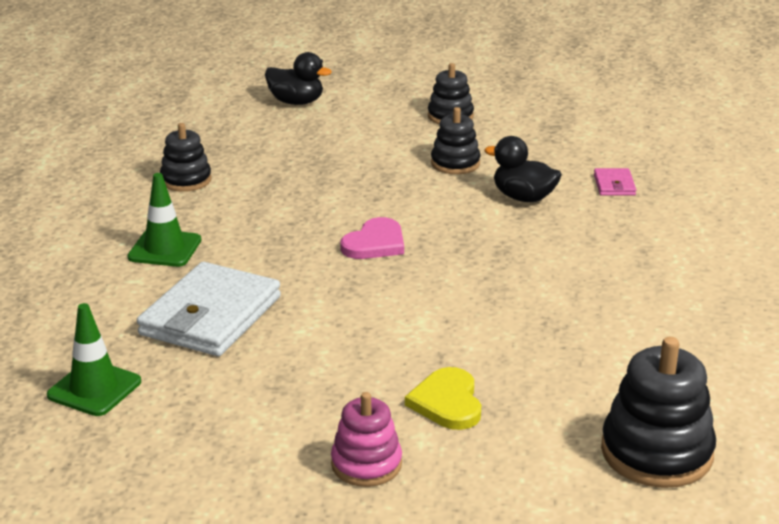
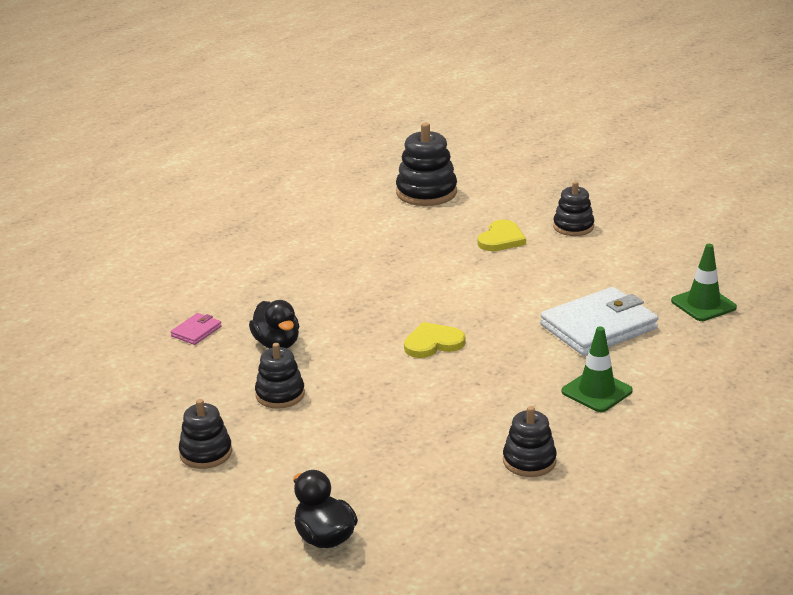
camera: 145 degrees left, 0 degrees up
pink stacking toy [331,392,402,487] -> black stacking toy [553,181,594,236]
pink heart [340,217,404,259] -> yellow heart [404,322,466,358]

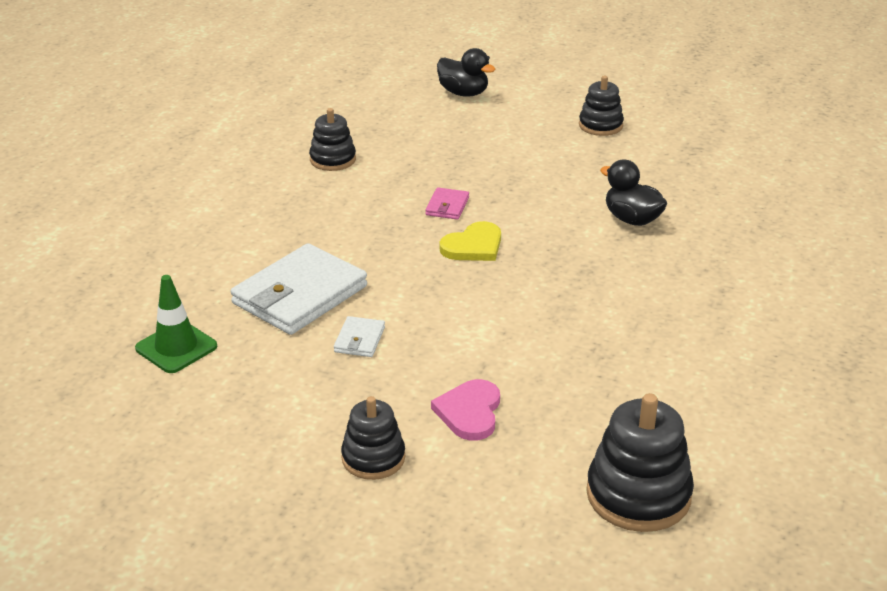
camera: 160 degrees right, 5 degrees up
pink wallet [171,313,222,345] -> pink wallet moved to [425,187,469,220]
black stacking toy [255,343,305,409] -> none
yellow heart [477,220,526,251] -> pink heart [431,379,500,441]
green traffic cone [562,326,633,412] -> none
none -> white wallet [334,316,385,357]

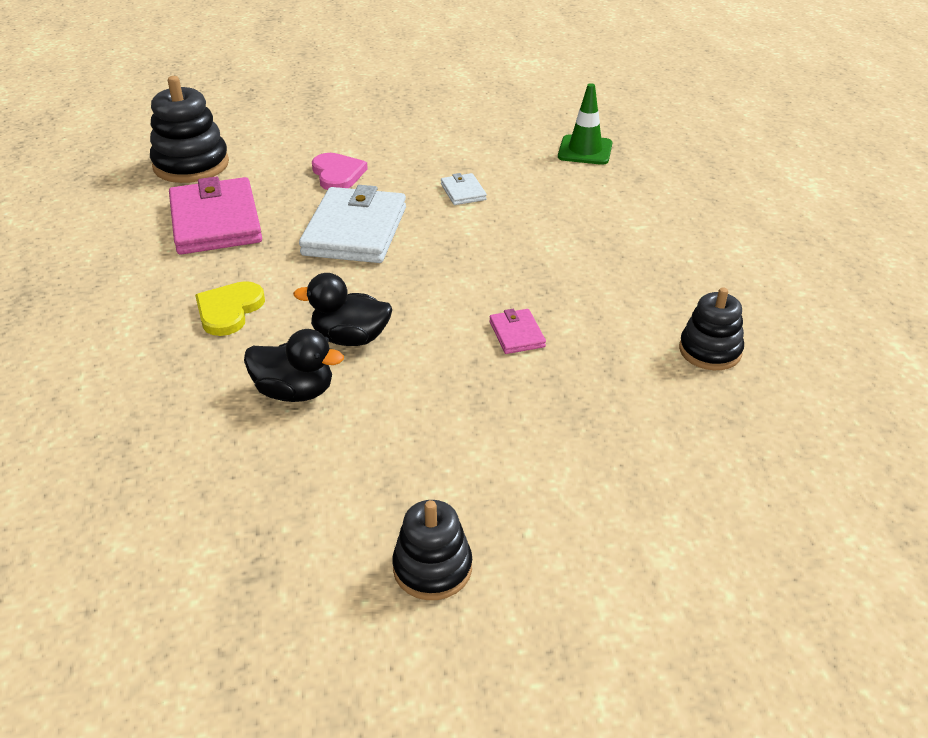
camera: 150 degrees right, 5 degrees up
white wallet [231,243,367,335] -> white wallet moved to [299,185,406,263]
black stacking toy [341,396,405,480] -> none
black duck [437,48,495,97] -> black duck moved to [293,273,392,346]
yellow heart [439,221,501,261] -> yellow heart moved to [195,281,265,336]
none -> pink wallet [169,176,262,255]

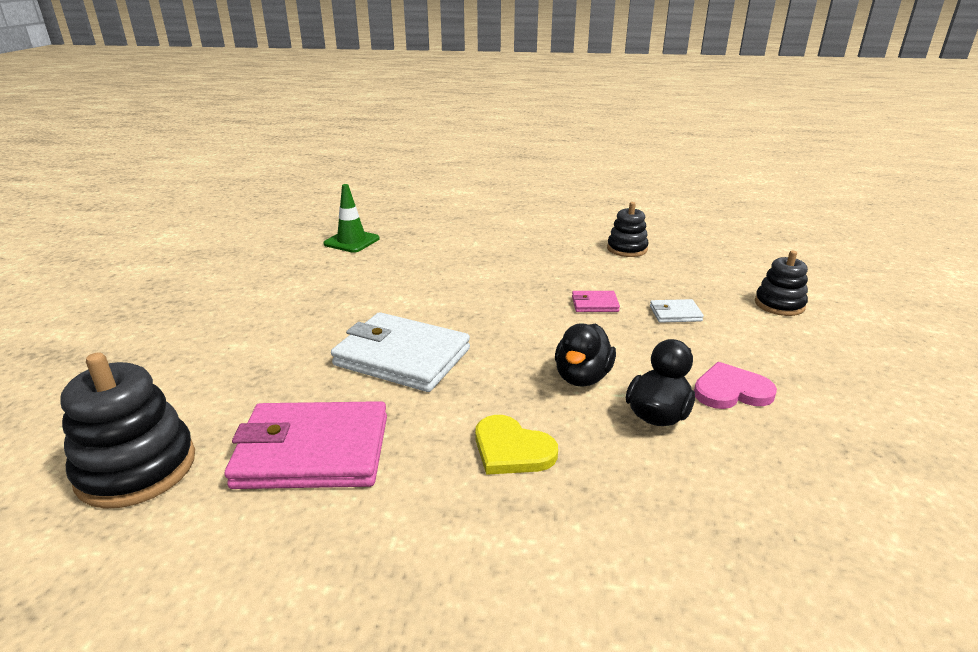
camera: 75 degrees left, 10 degrees down
pink heart [312,153,368,190] -> pink heart moved to [694,362,777,409]
black stacking toy [392,500,472,600] -> black stacking toy moved to [755,251,808,316]
white wallet [441,173,487,205] -> white wallet moved to [650,299,704,323]

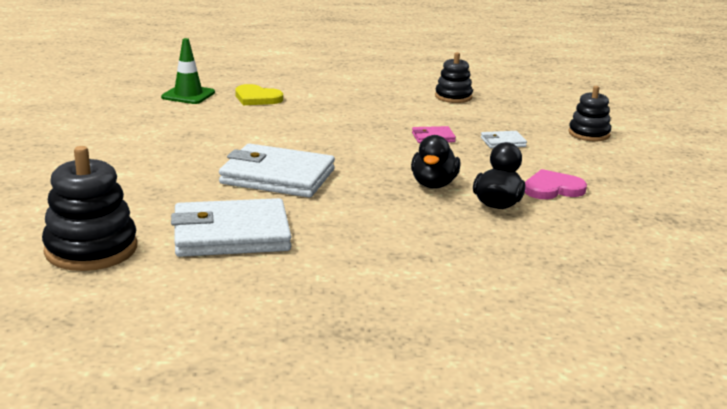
camera: 10 degrees left, 5 degrees down
pink wallet [224,401,387,489] -> white wallet [171,198,291,257]
yellow heart [475,415,558,475] -> yellow heart moved to [235,84,283,105]

